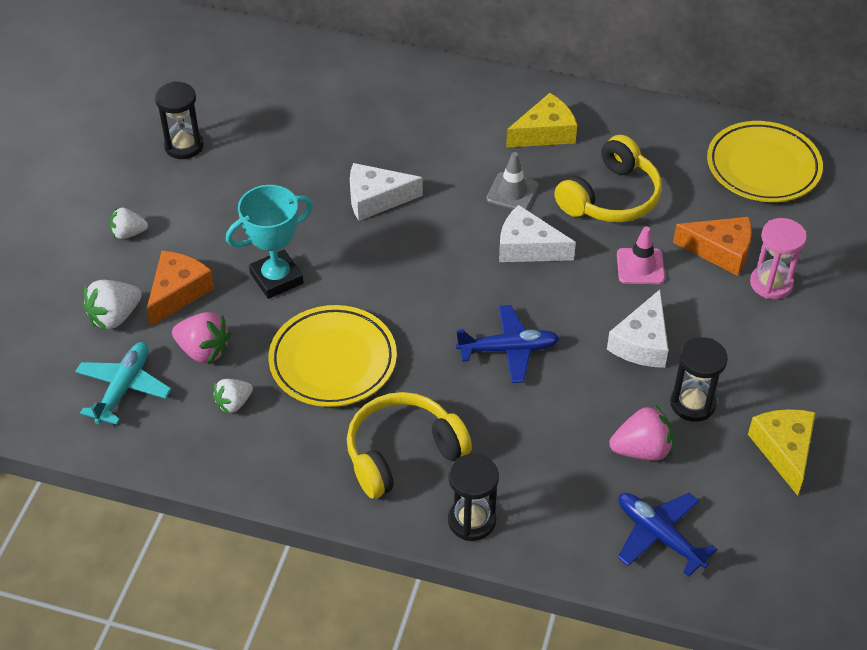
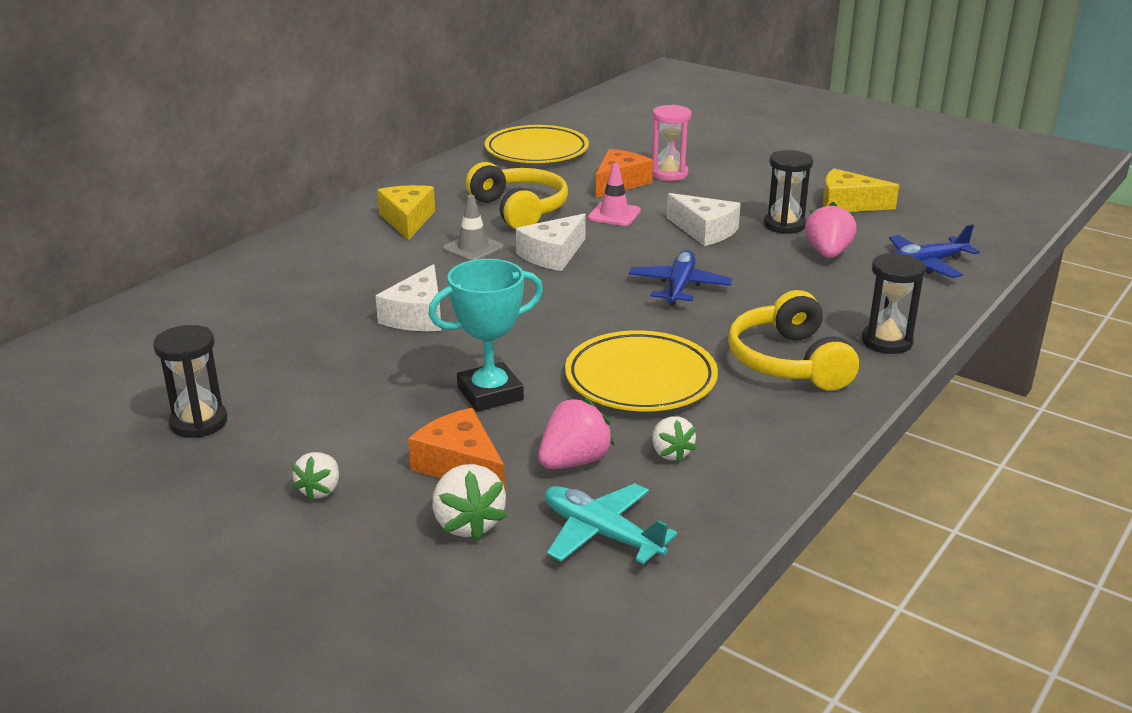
camera: 70 degrees left, 20 degrees down
turquoise trophy [226,185,313,299] -> turquoise trophy turned 75 degrees clockwise [428,259,543,412]

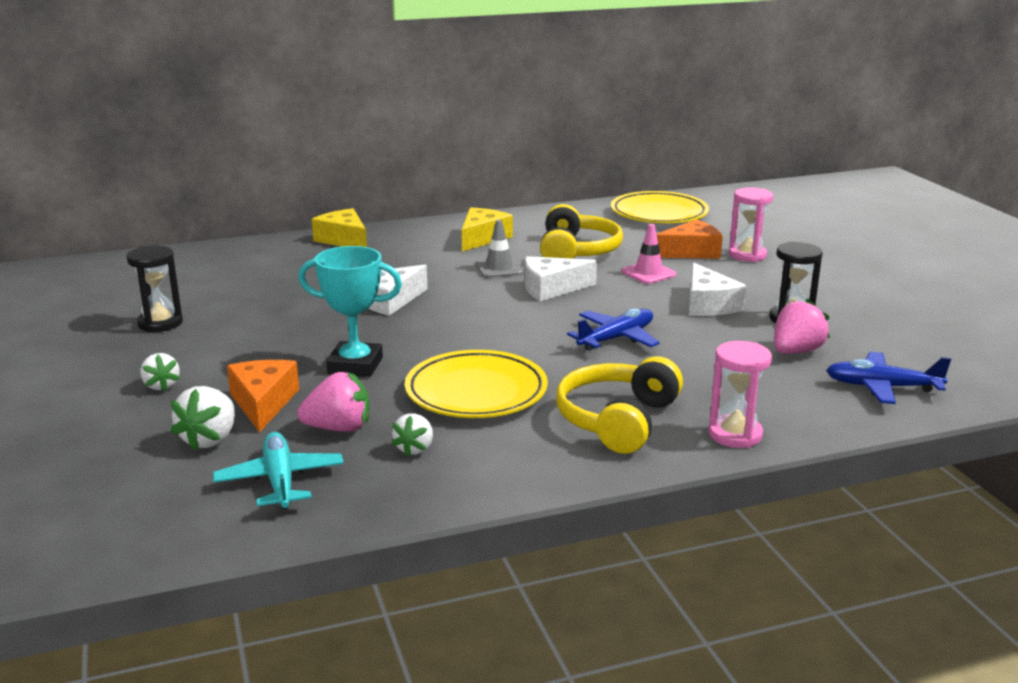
camera: 35 degrees right, 5 degrees down
white strawberry [292,452,339,501] -> white strawberry turned 75 degrees counterclockwise [140,353,180,391]
yellow cheese [823,168,899,212] -> yellow cheese moved to [312,208,367,247]
black hourglass [862,252,926,354] -> pink hourglass [708,341,772,448]

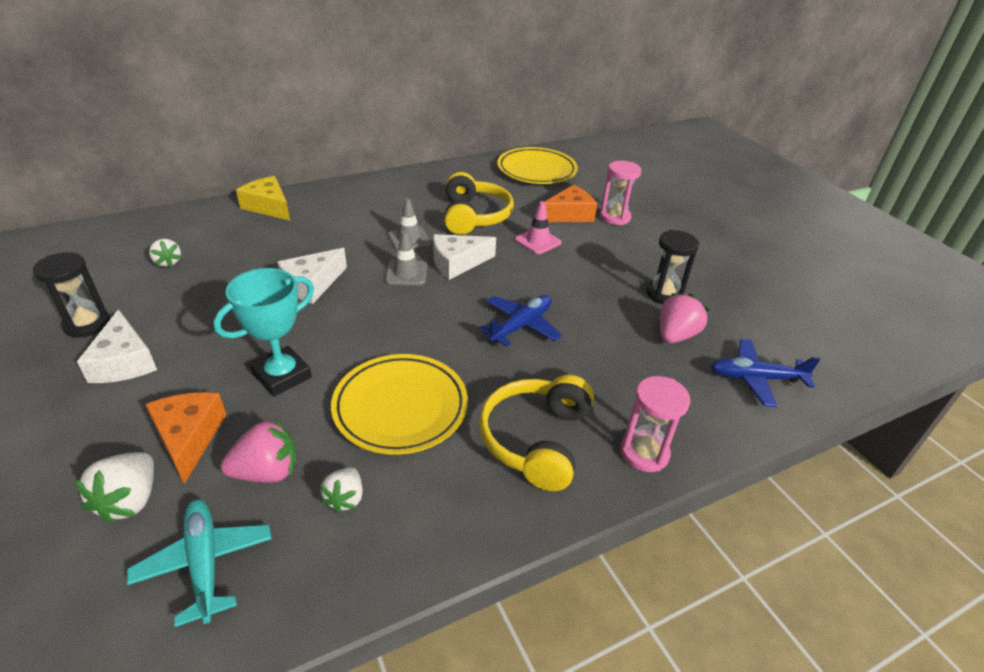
camera: 10 degrees left, 15 degrees up
white strawberry [140,353,180,391] -> white strawberry moved to [149,239,182,268]
turquoise trophy [298,246,402,377] -> turquoise trophy turned 45 degrees counterclockwise [213,268,314,397]
yellow cheese [462,207,513,252] -> none
white cheese [689,262,746,316] -> white cheese moved to [77,309,157,383]
none -> grey traffic cone [385,231,427,285]

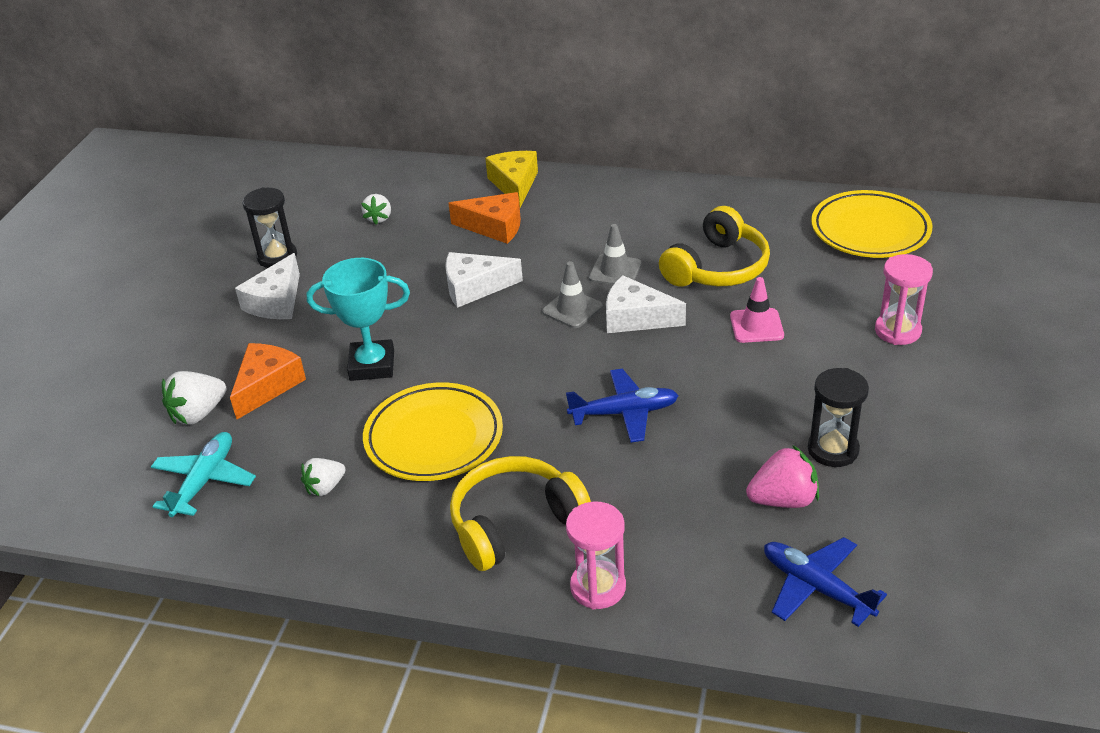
camera: 45 degrees right, 0 degrees up
pink strawberry [221,418,297,483] -> none
orange cheese [545,185,597,222] -> orange cheese moved to [448,192,521,244]

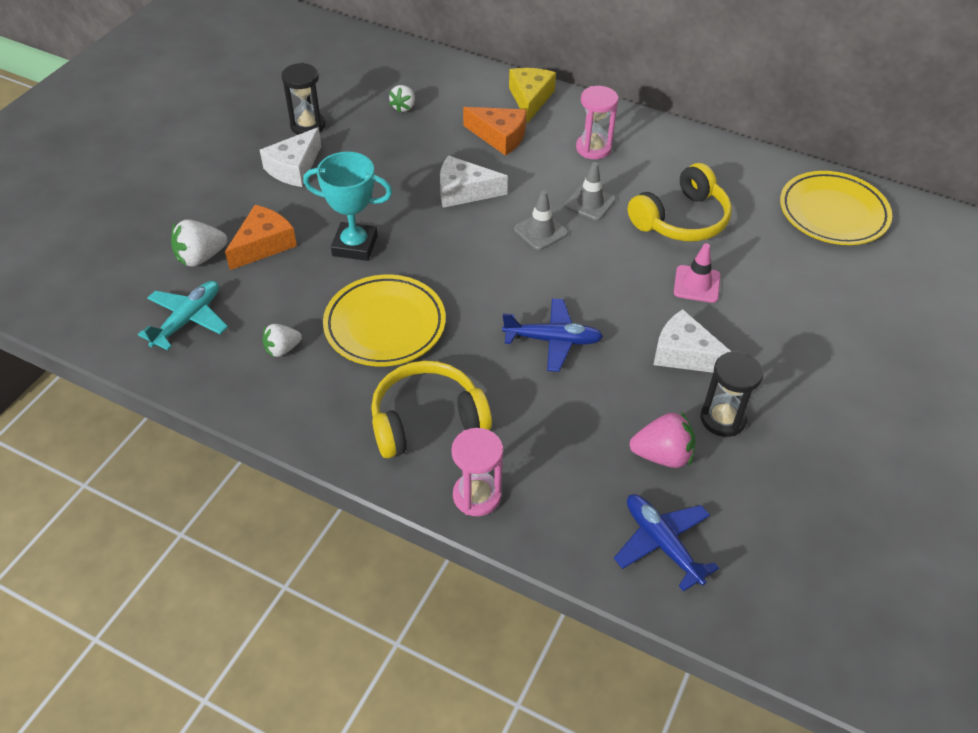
camera: 10 degrees right, 10 degrees up
white cheese [606,275,686,333] -> white cheese moved to [654,309,731,373]
pink hourglass [875,254,933,345] -> pink hourglass moved to [576,86,618,159]

